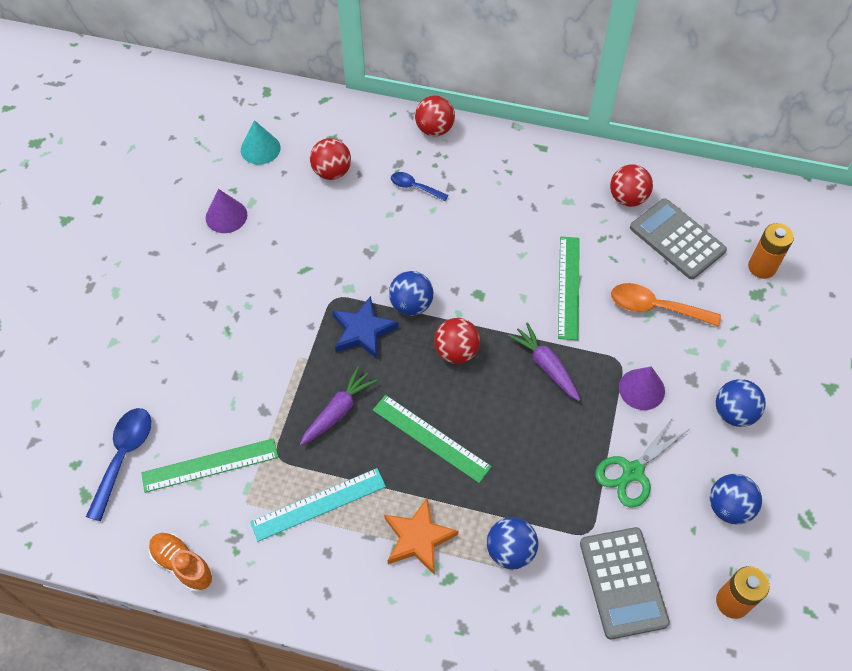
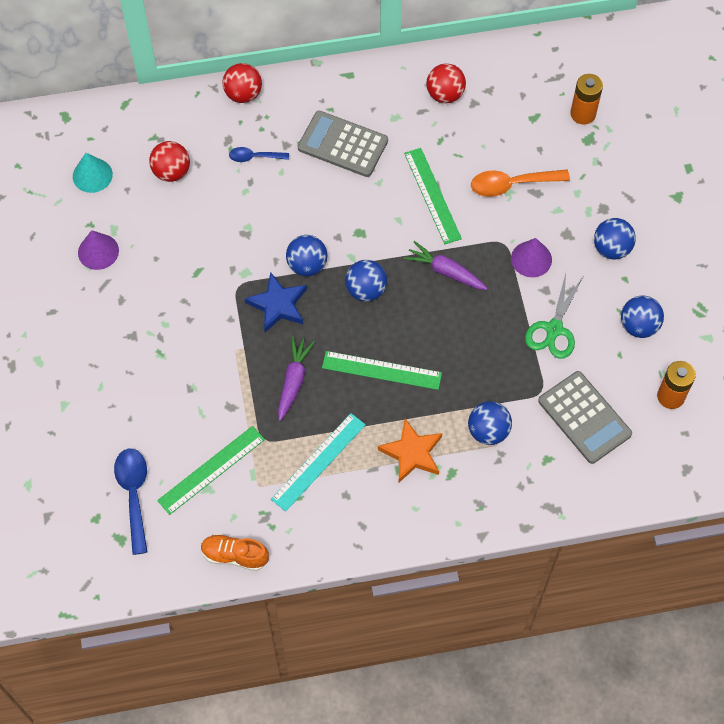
camera: 25 degrees left, 5 degrees up
red ball [434,318,480,364] -> blue ball [345,260,387,302]
grey calculator [630,198,727,279] -> grey calculator moved to [298,111,388,177]

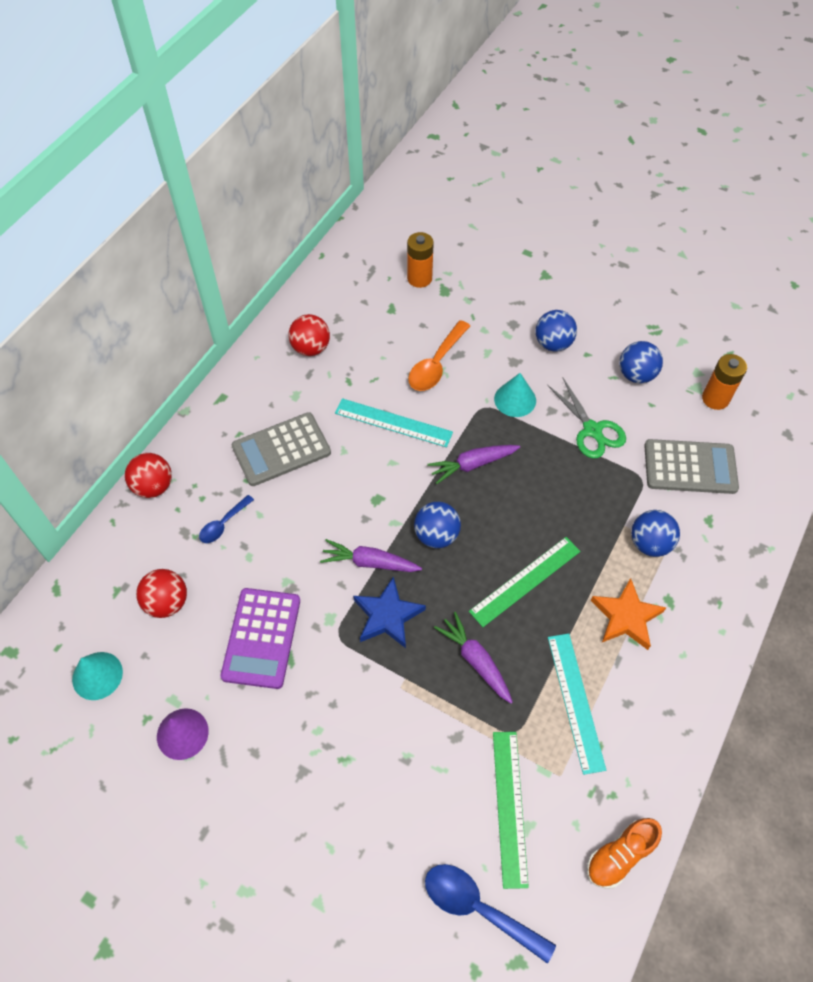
camera: 50 degrees left, 5 degrees down
blue ball [286,235,328,276] -> purple carrot [320,539,422,572]
green ruler [404,148,462,244] -> turquoise ruler [335,398,453,447]
purple cone [511,238,552,277] -> turquoise cone [494,373,536,417]
none -> purple calculator [220,588,300,689]

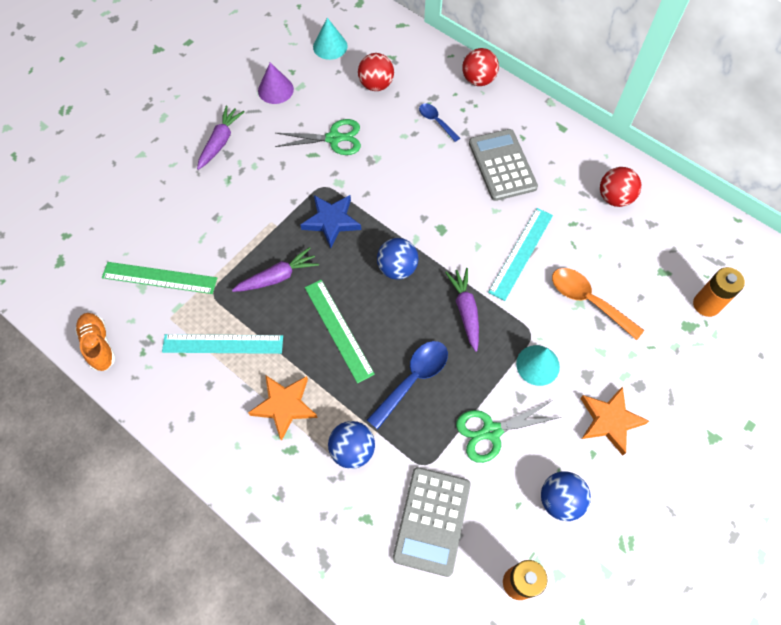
camera: 100 degrees right, 5 degrees up
purple calculator [220,588,300,689] -> green scissors [275,119,361,155]
purple carrot [320,539,422,572] -> purple carrot moved to [197,106,244,170]
blue spoon [425,864,556,964] -> blue spoon moved to [367,341,448,430]
blue ball [535,310,577,352] -> orange star [580,386,649,455]

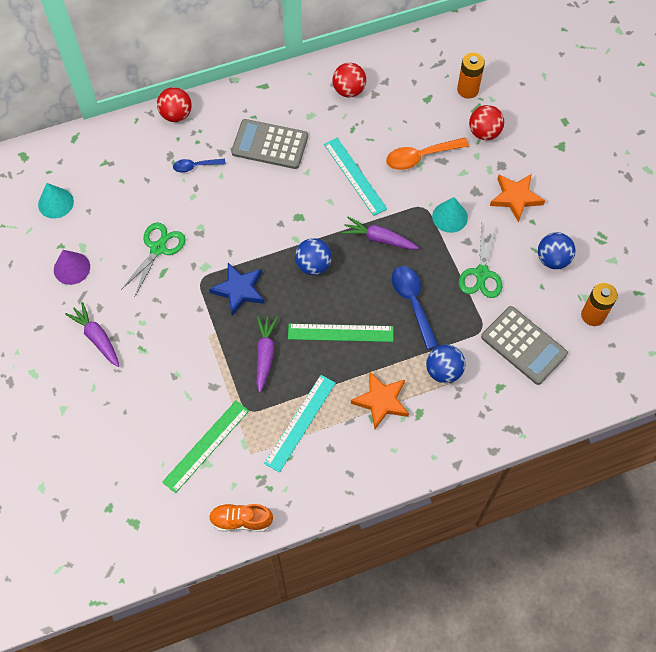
camera: 60 degrees left, 0 degrees up
red ball [358,53,394,91] -> red ball moved to [469,105,504,140]

